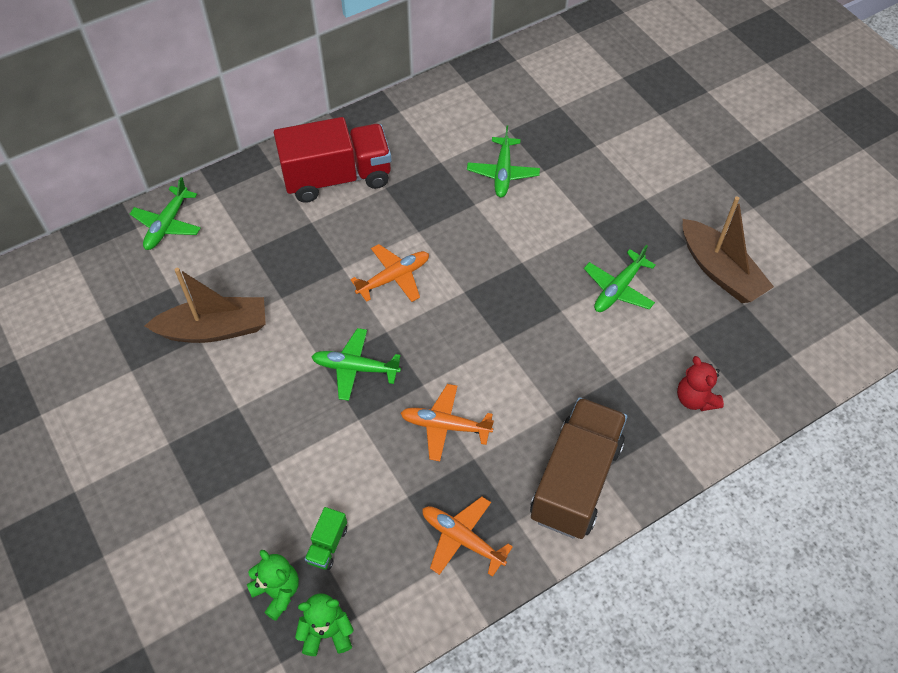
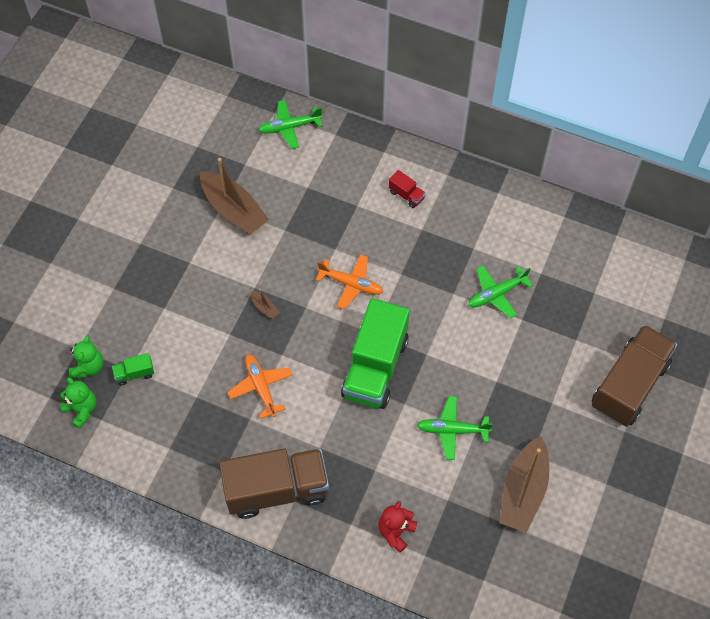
camera: 55 degrees right, 5 degrees up
red truck [274,117,391,203] -> red truck [389,170,426,208], size x0.41
green plane [311,328,401,401] -> brown boat [251,289,280,319]
orange plane [422,497,513,577] -> none
none -> green truck [341,298,410,409]
none -> brown truck [592,324,677,427]

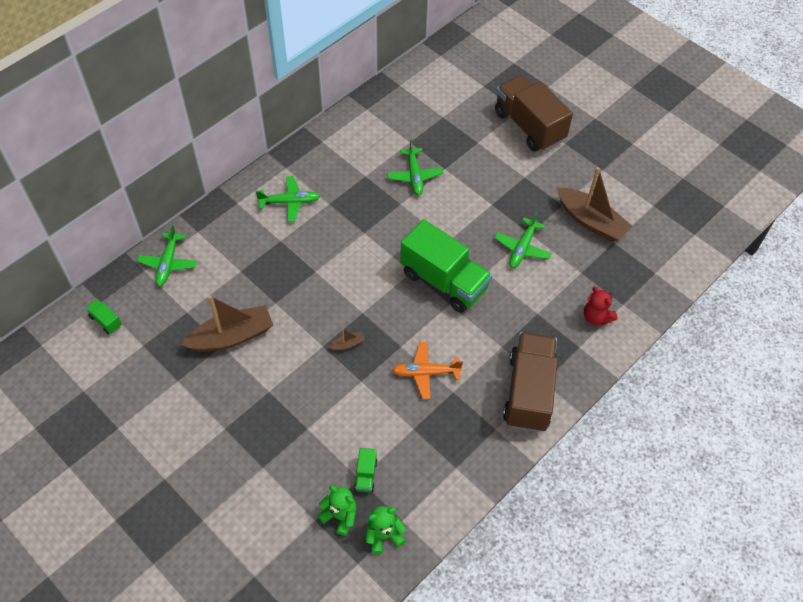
camera: 70 degrees left, 5 degrees down
orange plane [316,254,383,309] -> none
red truck [389,170,426,208] -> green plane [256,176,320,222]
none -> green truck [86,299,122,334]

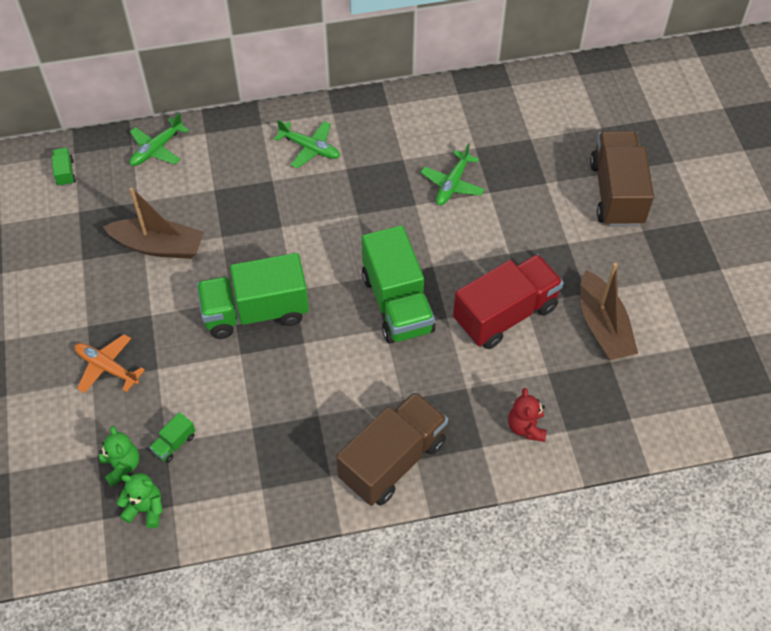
camera: 35 degrees right, 0 degrees up
brown boat [329,329,365,351] -> green truck [196,253,309,339]
orange plane [392,342,463,399] -> orange plane moved to [74,334,145,393]
green plane [495,212,552,268] -> red truck [453,254,564,349]

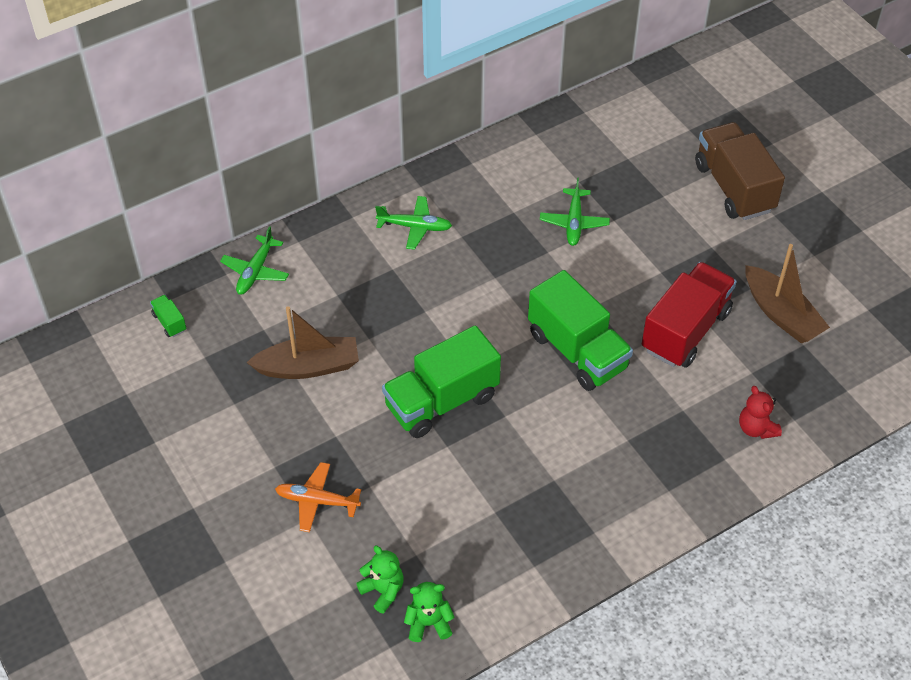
camera: 20 degrees left, 5 degrees down
green truck [149,412,195,463] -> none
brown truck [336,391,448,506] -> none

